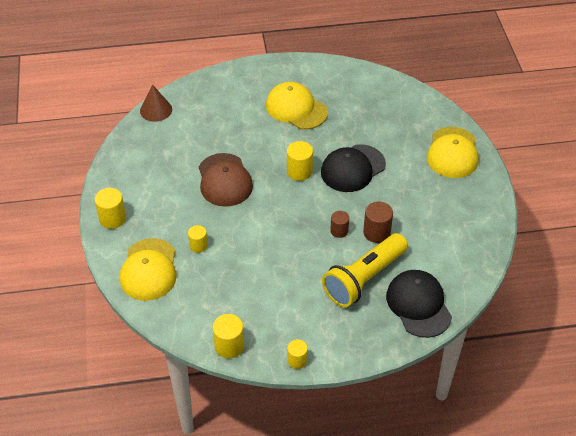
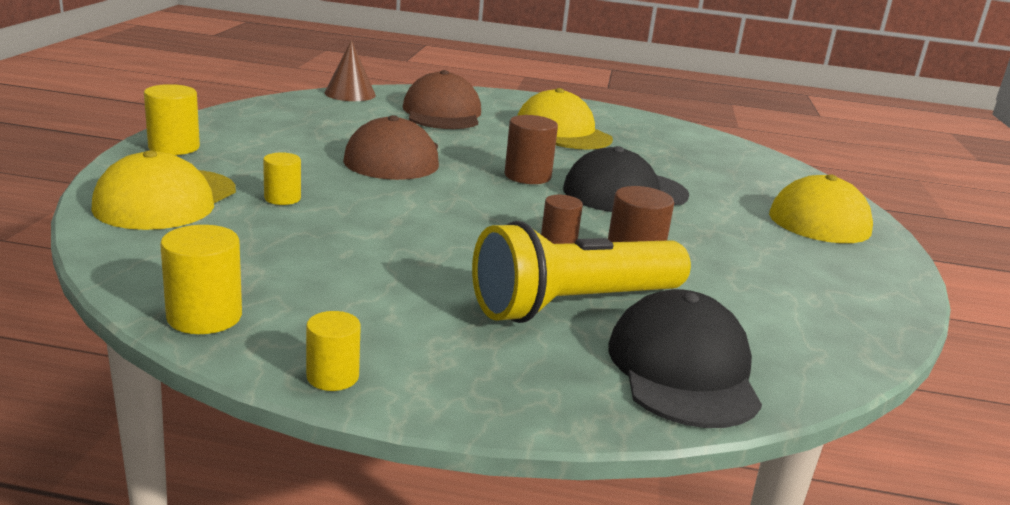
camera: 15 degrees right, 25 degrees down
yellow cylinder [287,141,313,181] -> brown cylinder [505,115,558,184]
none -> brown cap [403,70,481,129]

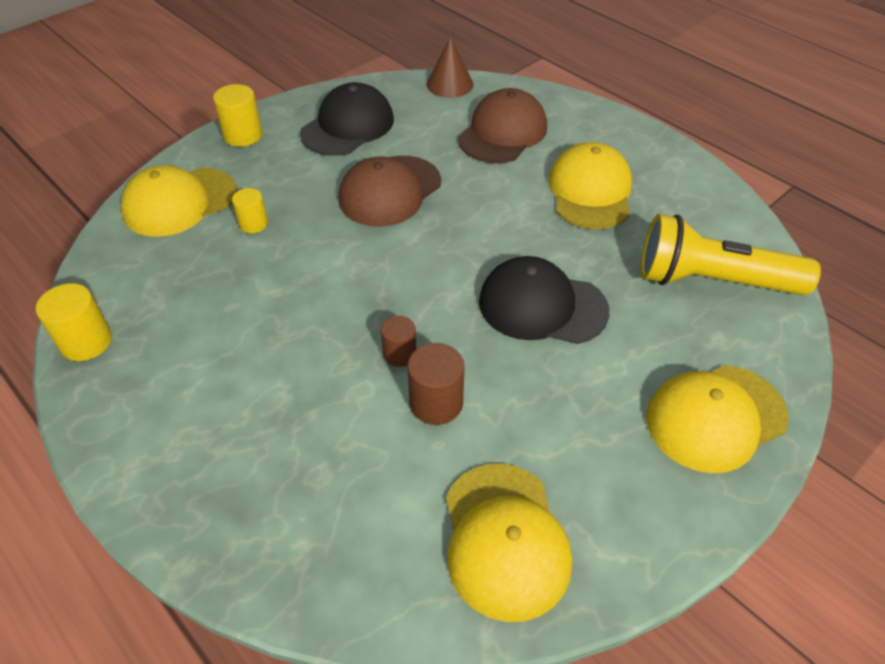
camera: 40 degrees right, 25 degrees up
yellow cylinder [306,311,361,391] -> none
yellow flashlight [472,221,691,323] -> yellow flashlight moved to [641,214,821,295]
brown cylinder [505,115,558,184] -> none
black cap [609,289,762,428] -> black cap moved to [300,82,394,156]
none -> yellow cap [446,464,572,622]

